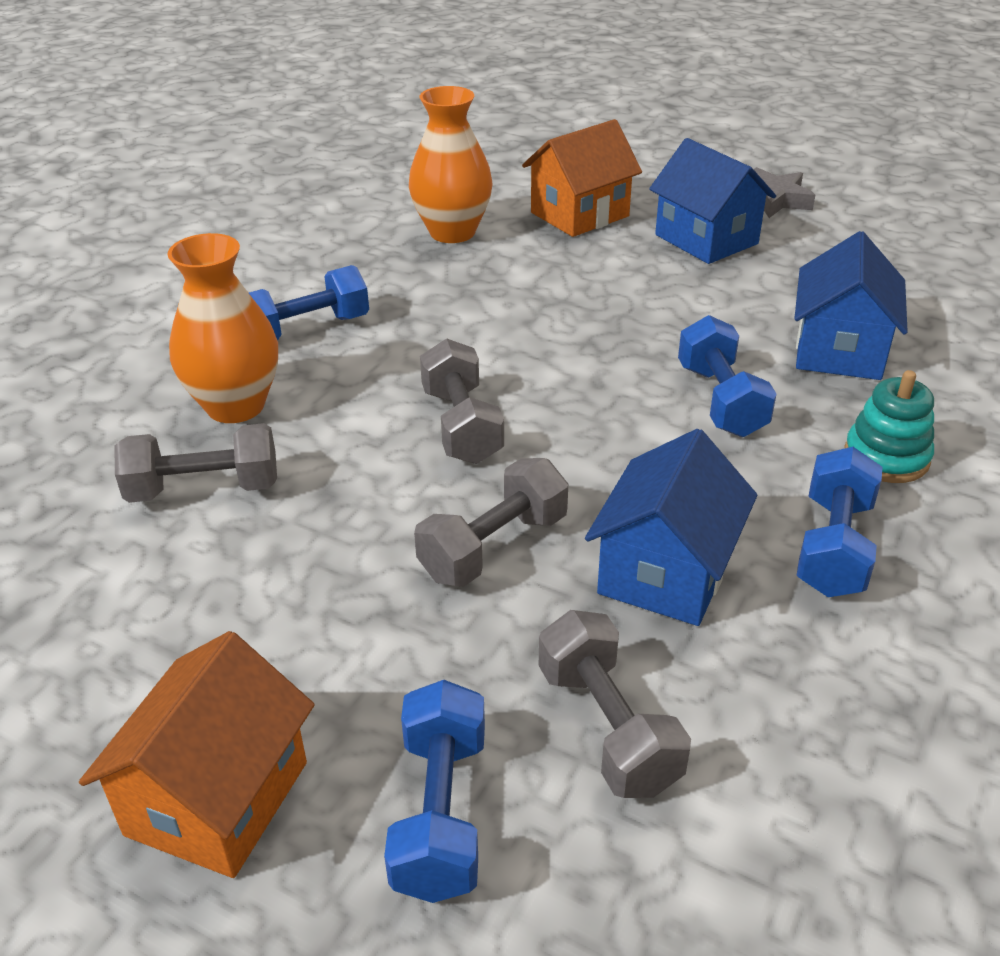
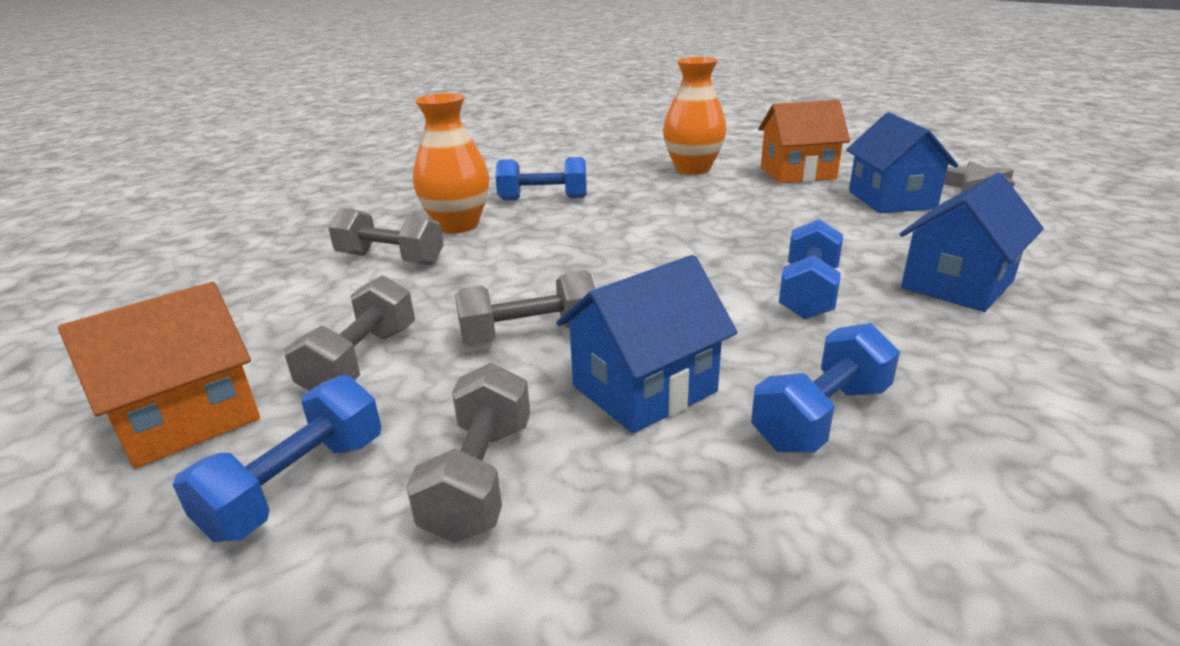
camera: 30 degrees right, 10 degrees down
grey dumbbell [420,338,504,464] -> grey dumbbell moved to [284,275,415,391]
turquoise stacking toy [844,370,934,483] -> none

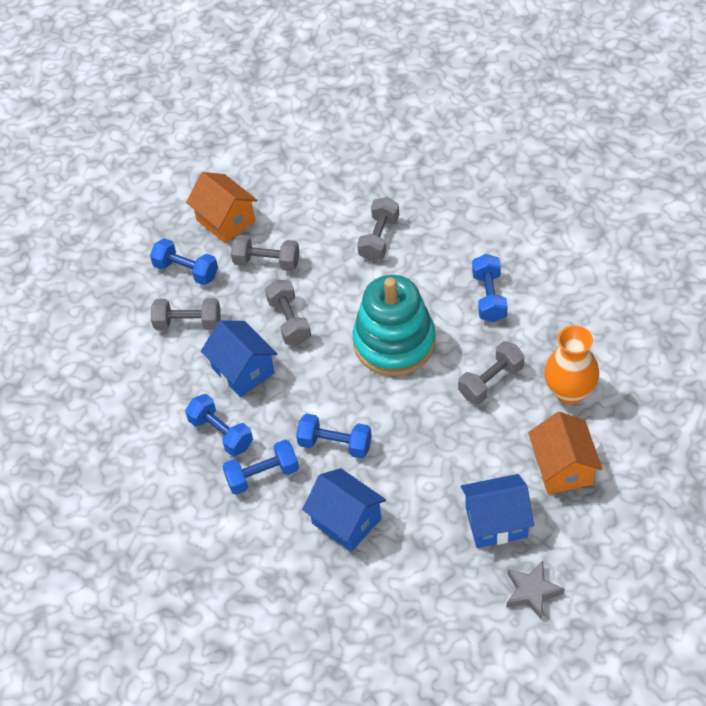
camera: 90 degrees right, 25 degrees up
orange vase [413,93,489,233] -> none
none -> blue dumbbell [222,440,299,495]
none -> turquoise stacking toy [353,275,436,376]
none -> grey dumbbell [458,341,525,404]

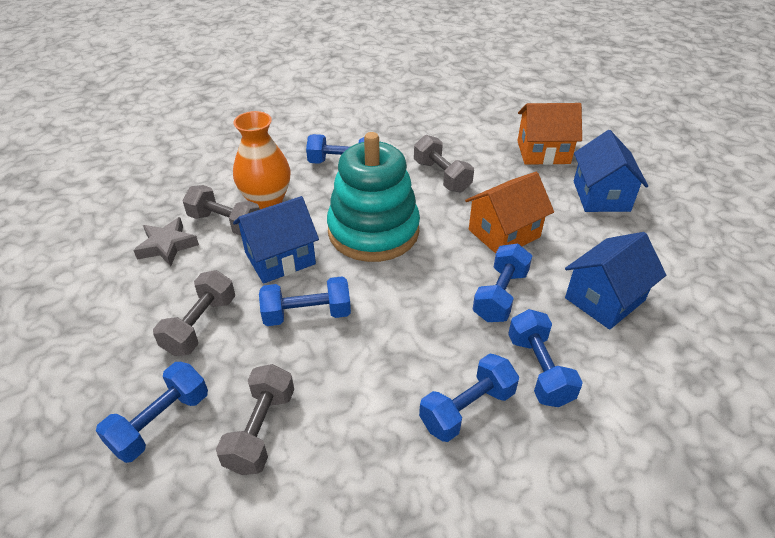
camera: 85 degrees left, 10 degrees down
orange house [186,172,258,243] -> orange house moved to [465,172,554,254]
blue house [201,320,278,397] -> blue house moved to [233,196,319,284]
grey dumbbell [265,280,311,345] -> blue dumbbell [259,276,351,326]
grey star [506,561,564,620] -> grey star moved to [133,217,199,266]
orange vase [544,325,599,404] -> orange vase moved to [233,111,290,209]

